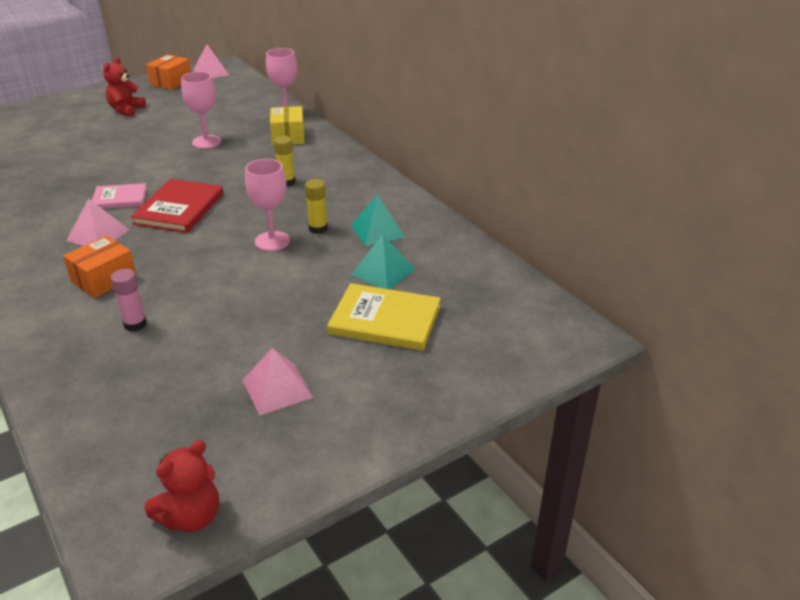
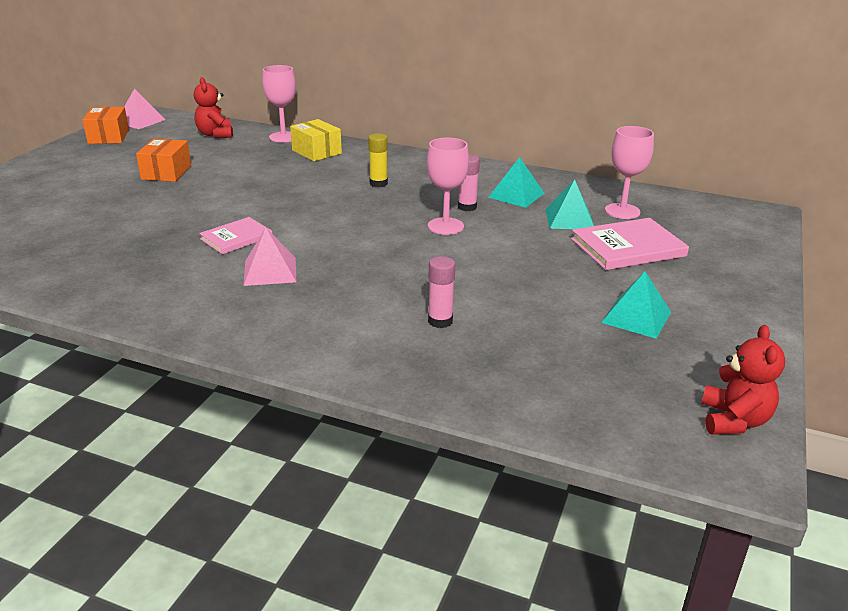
camera: 35 degrees left, 5 degrees down
orange box [63,236,137,298] -> orange box moved to [136,139,191,182]
red teddy bear [103,57,146,117] -> red teddy bear moved to [194,77,233,138]
red book [131,179,223,233] -> none
pink goblet [181,72,221,149] -> pink goblet moved to [605,126,654,219]
pink pyramid [242,348,314,416] -> turquoise pyramid [601,271,671,339]
yellow glue stick [305,179,328,234] -> pink glue stick [458,154,480,211]
yellow book [327,283,441,351] -> pink book [571,218,689,270]

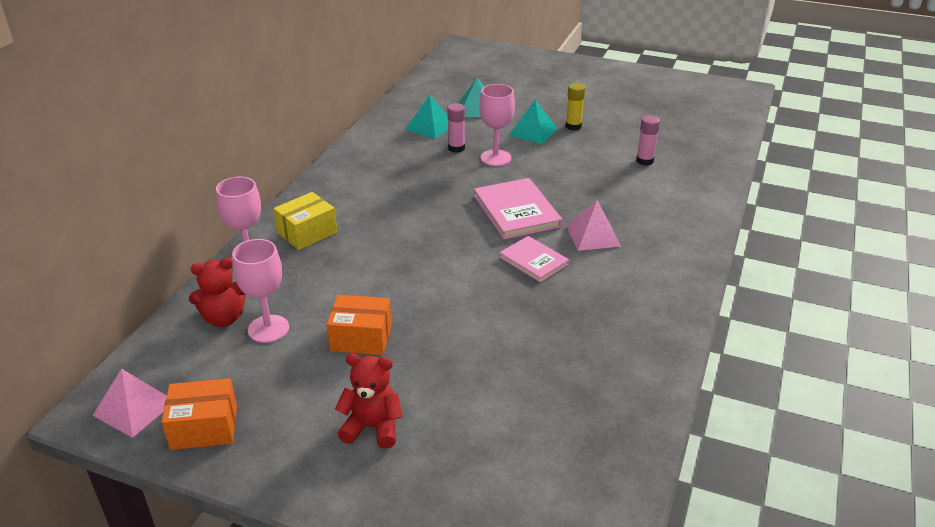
camera: 90 degrees left, 5 degrees up
yellow glue stick [368,133,388,188] -> yellow glue stick moved to [566,83,585,131]
pink book [571,218,689,270] -> pink book moved to [474,178,562,240]
turquoise pyramid [601,271,671,339] -> turquoise pyramid moved to [509,100,558,144]
pink goblet [605,126,654,219] -> pink goblet moved to [232,239,289,343]
red teddy bear [701,325,785,435] -> red teddy bear moved to [335,353,402,449]

